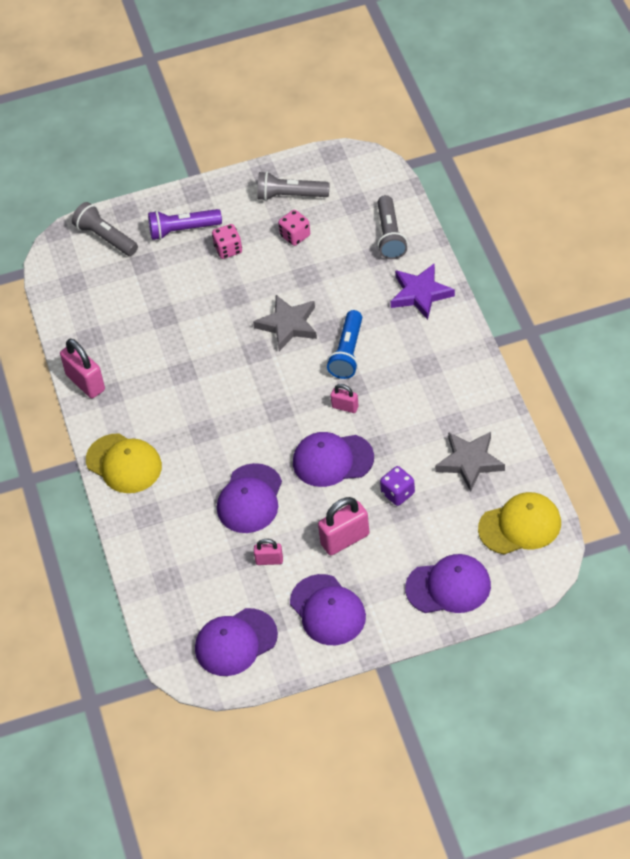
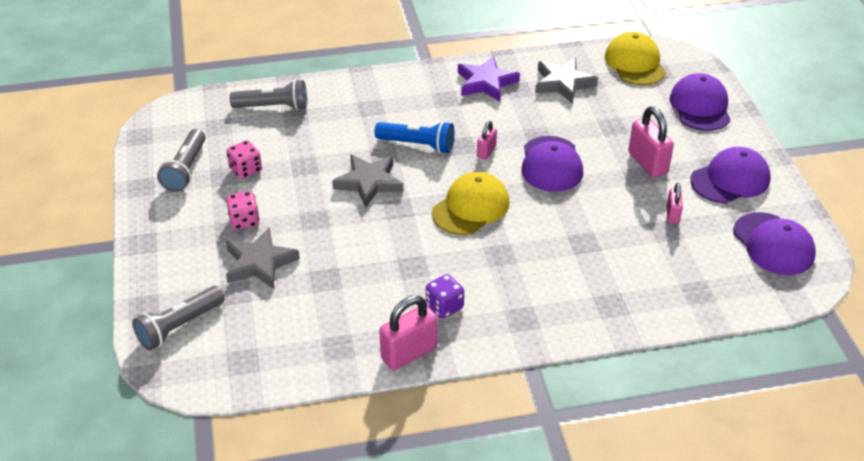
camera: 90 degrees left, 10 degrees down
yellow cap [86,434,162,493] -> yellow cap moved to [432,172,509,235]
purple flashlight [148,209,222,240] -> none
purple cap [217,463,282,533] -> none
purple dice [380,466,415,506] -> purple dice moved to [426,274,464,319]
purple star [391,264,455,320] -> purple star moved to [458,56,520,102]
none -> grey star [226,227,300,289]

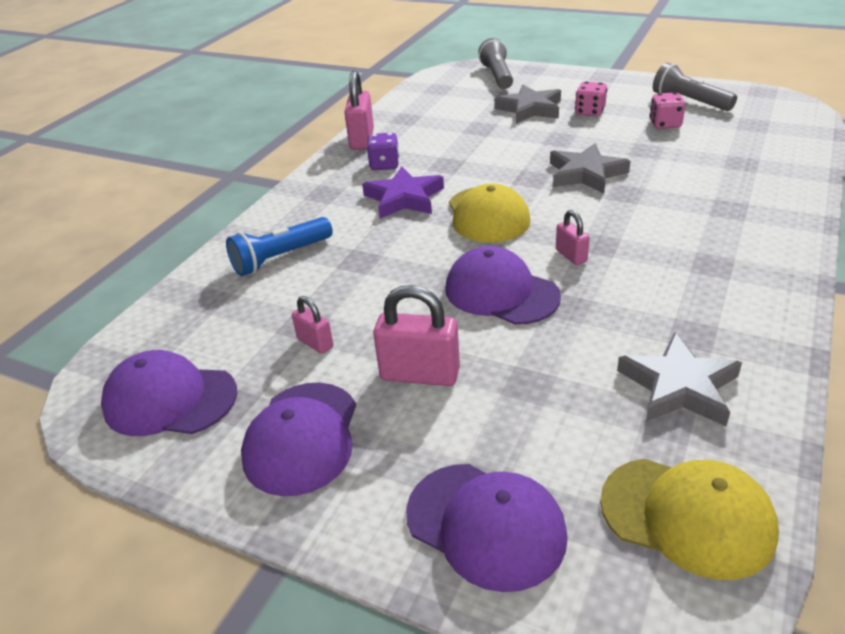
camera: 130 degrees right, 5 degrees down
grey flashlight [230,79,307,110] -> none
blue flashlight [374,121,454,154] -> blue flashlight moved to [226,217,333,276]
purple star [458,56,520,102] -> purple star moved to [362,166,444,219]

